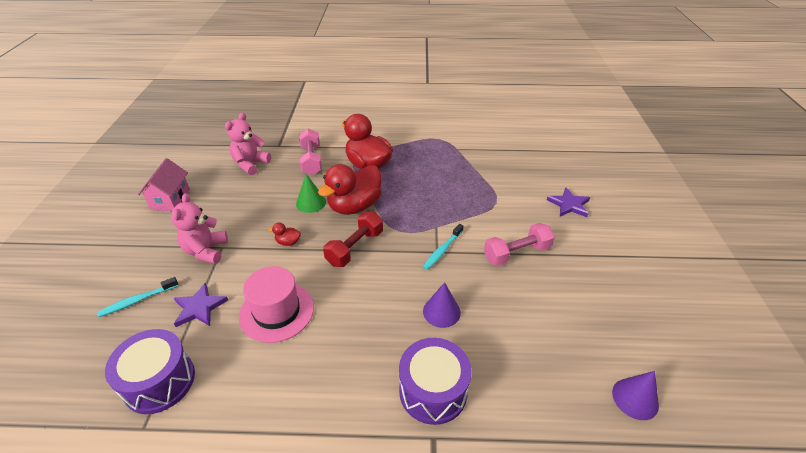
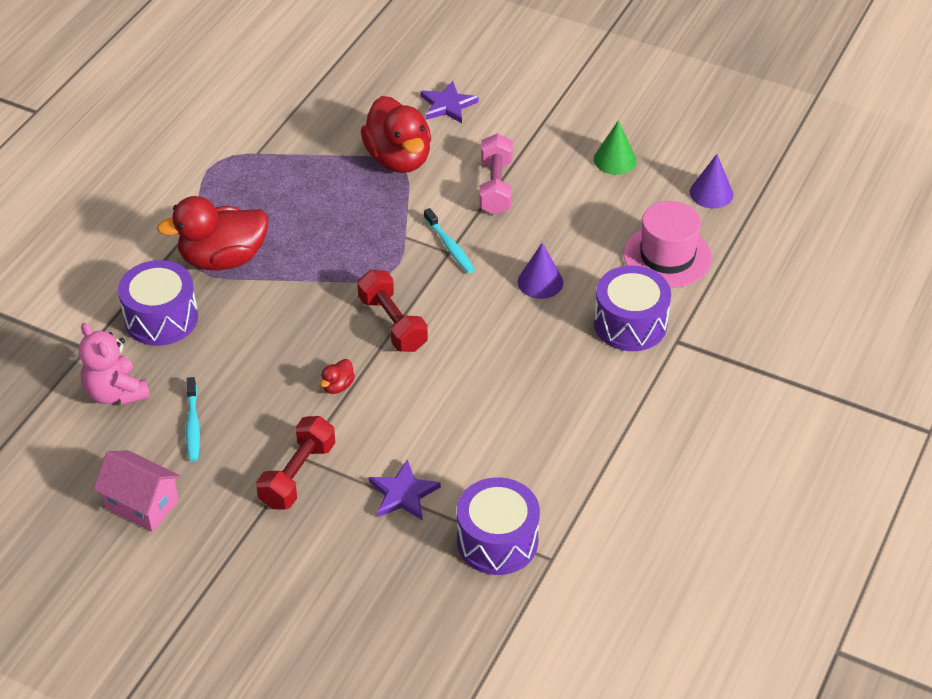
camera: 65 degrees left, 5 degrees up
turquoise toothbrush [97,277,179,317] -> turquoise toothbrush moved to [186,377,200,461]
pink teddy bear [171,193,228,264] -> red dumbbell [256,416,335,509]
pink hat [239,266,314,343] -> pink hat moved to [623,201,712,288]
green cone [296,174,326,213] -> green cone moved to [594,120,636,175]
pink dumbbell [299,129,322,175] -> purple drum [118,260,198,346]
red duck [318,164,382,215] -> red duck moved to [361,96,431,173]

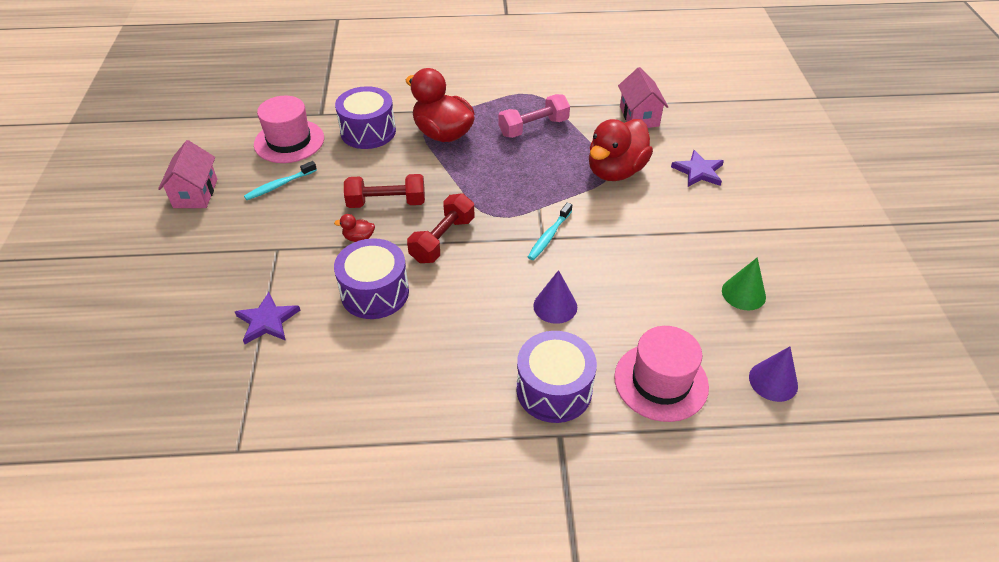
camera: 60 degrees right, 0 degrees up
pink teddy bear [79,323,150,405] -> pink hat [254,96,324,163]
red dumbbell [256,416,335,509] -> red dumbbell moved to [344,174,425,208]
purple drum [457,477,540,575] -> purple drum moved to [334,238,409,319]
pink dumbbell [479,133,513,215] -> pink dumbbell moved to [498,94,570,138]
none -> pink house [618,67,668,128]

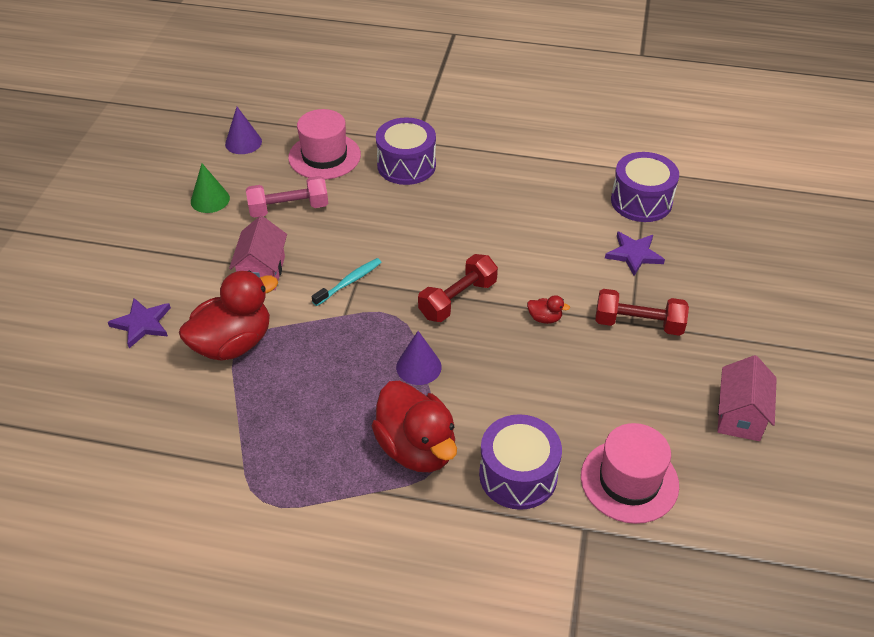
camera: 165 degrees left, 0 degrees up
turquoise toothbrush [244,161,317,200] -> none
purple drum [334,238,409,319] -> purple drum moved to [611,152,679,222]
red dumbbell [344,174,425,208] -> red dumbbell moved to [595,289,689,336]
pink dumbbell [498,94,570,138] -> pink dumbbell moved to [246,176,328,217]
purple cone [533,270,577,324] -> purple cone moved to [396,331,442,385]
pink house [618,67,668,128] -> pink house moved to [229,216,287,290]

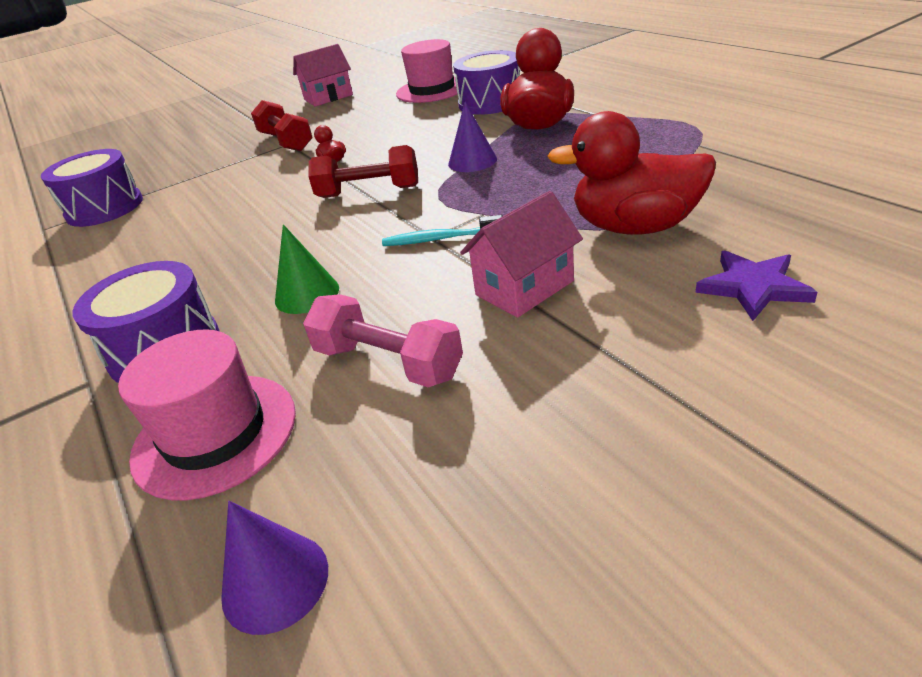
camera: 130 degrees left, 10 degrees down
green cone [191,163,230,213] -> green cone moved to [275,224,339,314]
purple star [605,231,665,276] -> none

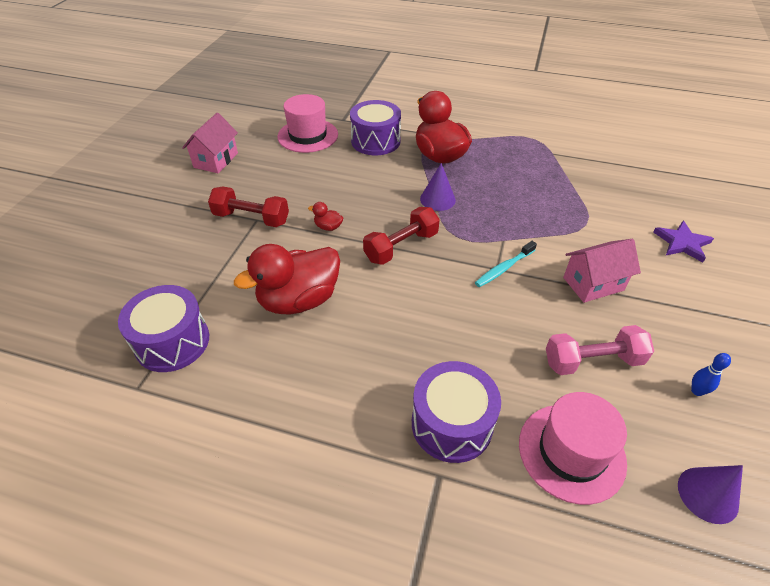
camera: 45 degrees left, 10 degrees up
green cone [275,224,339,314] -> none
pink house [460,191,583,318] -> pink house turned 60 degrees clockwise [563,239,641,303]
red duck [547,111,716,235] -> red duck moved to [234,244,340,315]
none -> blue bowling pin [691,353,731,396]

